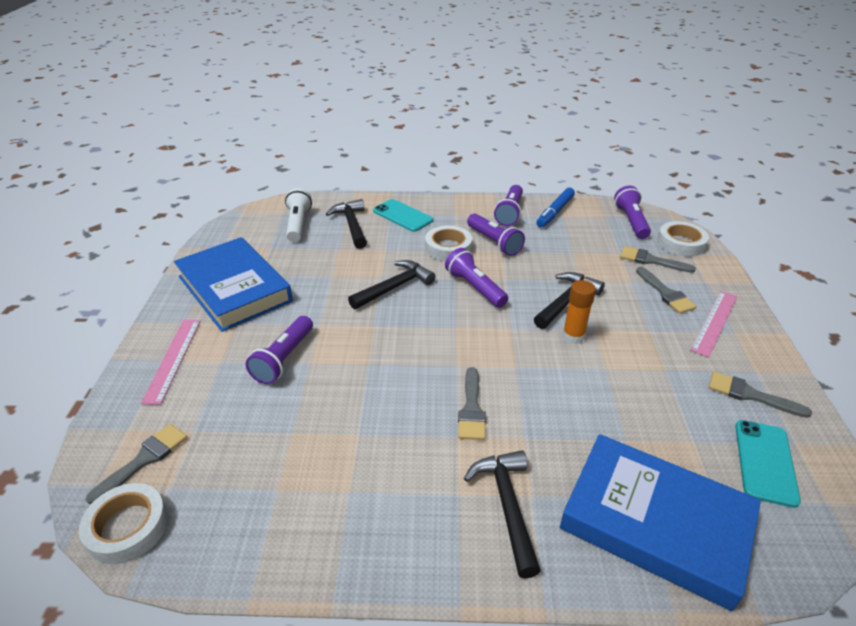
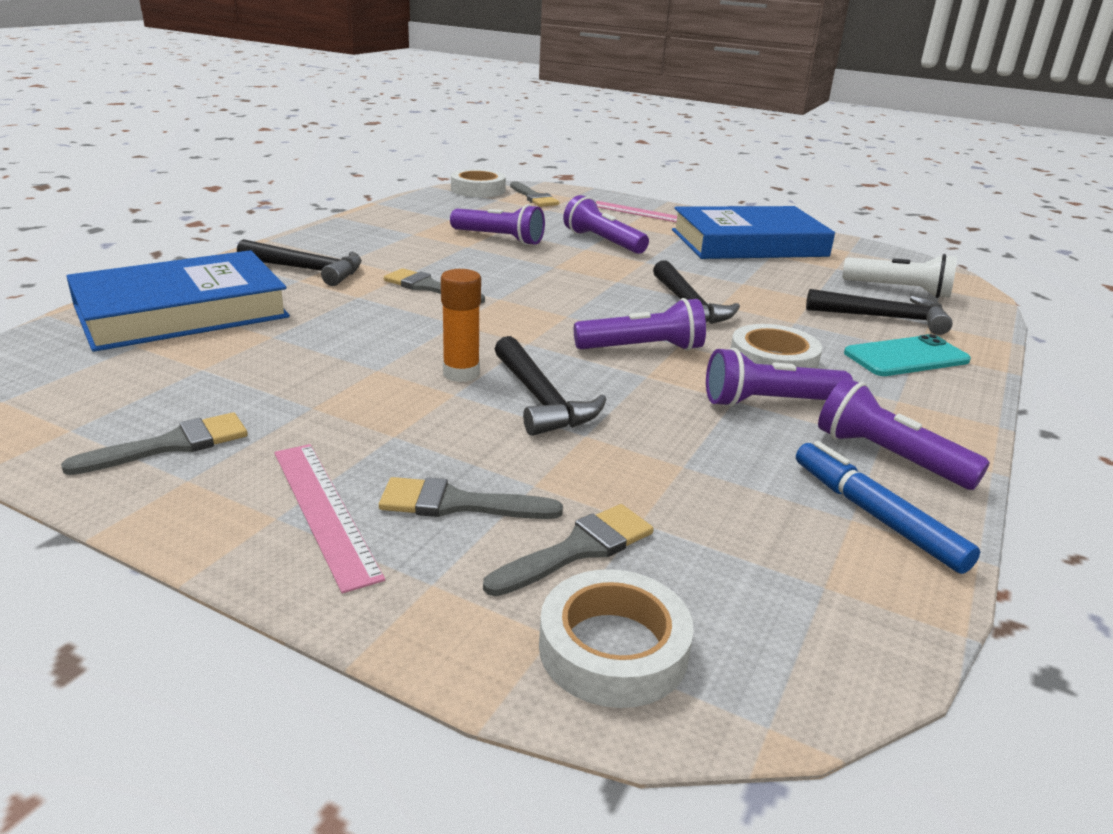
camera: 115 degrees right, 10 degrees down
purple flashlight [614,186,651,239] -> purple flashlight moved to [450,204,545,245]
turquoise phone [735,420,801,508] -> none

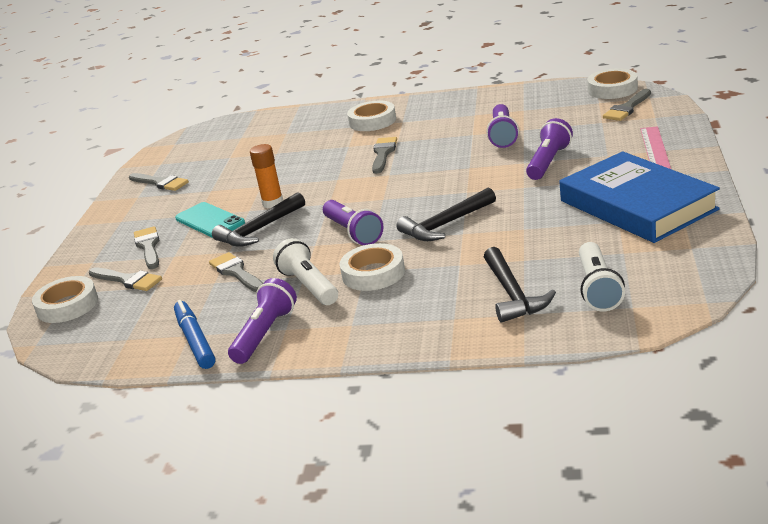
camera: 75 degrees right, 0 degrees up
blue book [66,250,290,352] -> none
black hammer [237,239,362,286] -> white tape [347,101,396,131]
pink ruler [274,444,385,593] -> none
purple flashlight [706,348,853,407] -> white flashlight [273,238,338,305]
blue marker [796,441,980,574] -> blue marker turned 60 degrees counterclockwise [174,300,216,369]
turquoise phone [844,334,971,376] -> turquoise phone moved to [175,202,245,238]
none -> grey brush [209,252,263,293]

